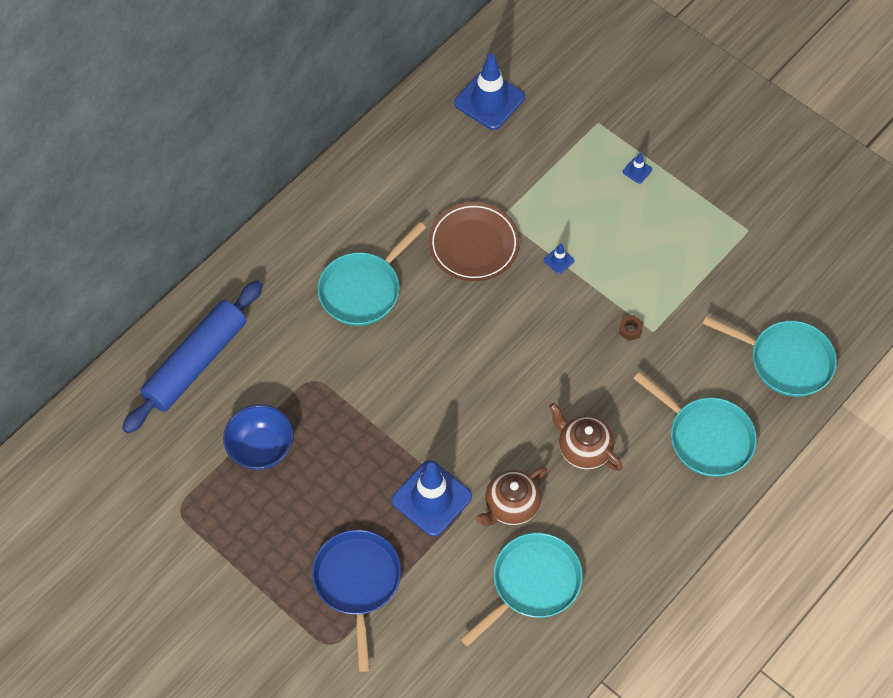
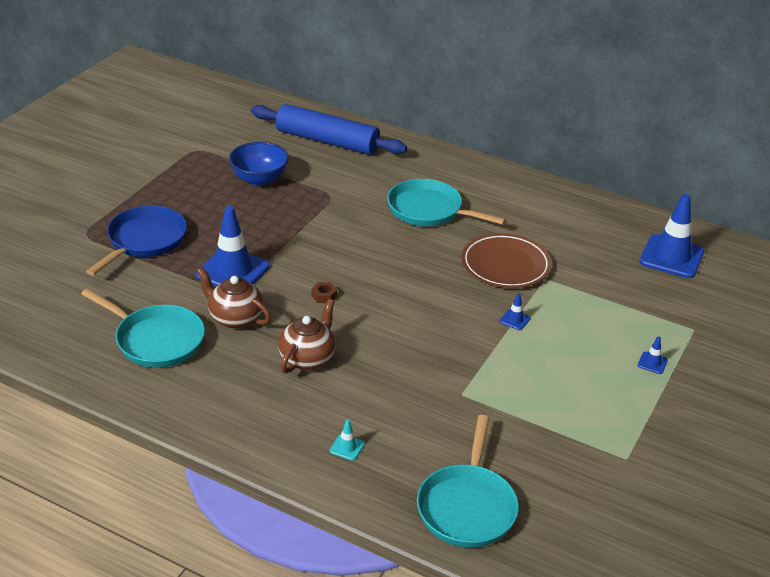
camera: 75 degrees right, 25 degrees down
blue pan [312,530,401,672] -> blue pan turned 45 degrees counterclockwise [86,206,187,275]
brown nut [619,315,643,341] -> brown nut moved to [311,282,337,303]
turquoise pan [633,372,757,477] -> turquoise traffic cone [330,420,365,461]

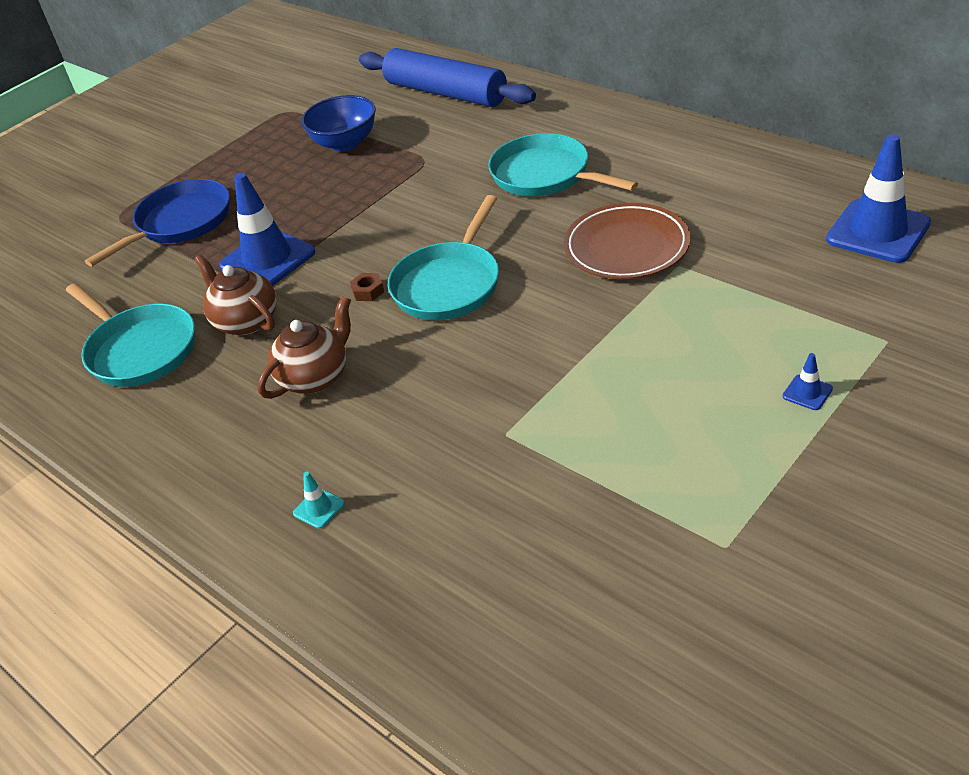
camera: 20 degrees right, 5 degrees up
turquoise pan [417,415,519,548] -> turquoise pan moved to [388,195,499,320]
blue traffic cone [500,293,531,330] -> none

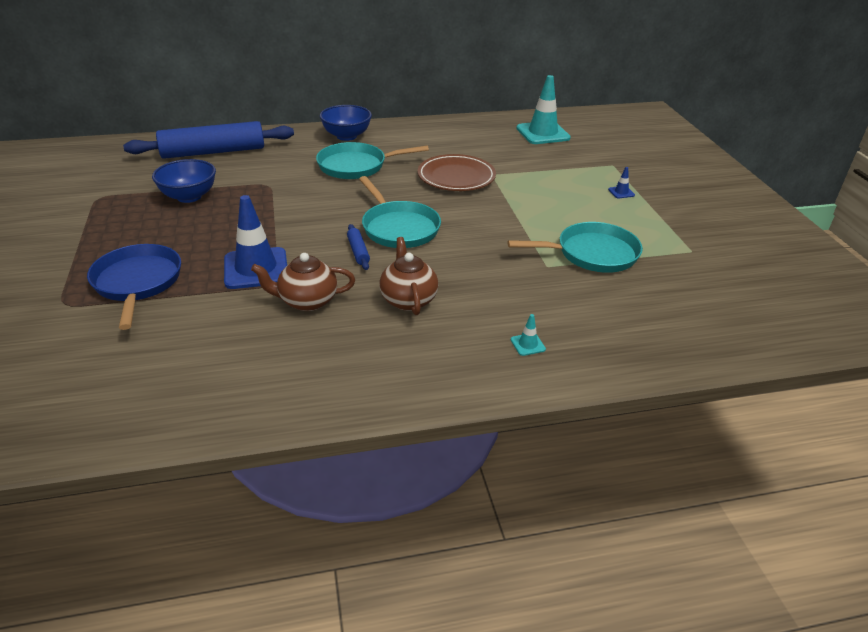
camera: 60 degrees left, 5 degrees down
turquoise pan [66,283,195,387] -> turquoise pan moved to [507,222,643,273]
brown nut [350,273,384,301] -> blue rolling pin [347,224,370,270]
blue traffic cone [826,134,931,263] -> turquoise traffic cone [516,75,571,144]
none -> blue bowl [320,105,372,141]

